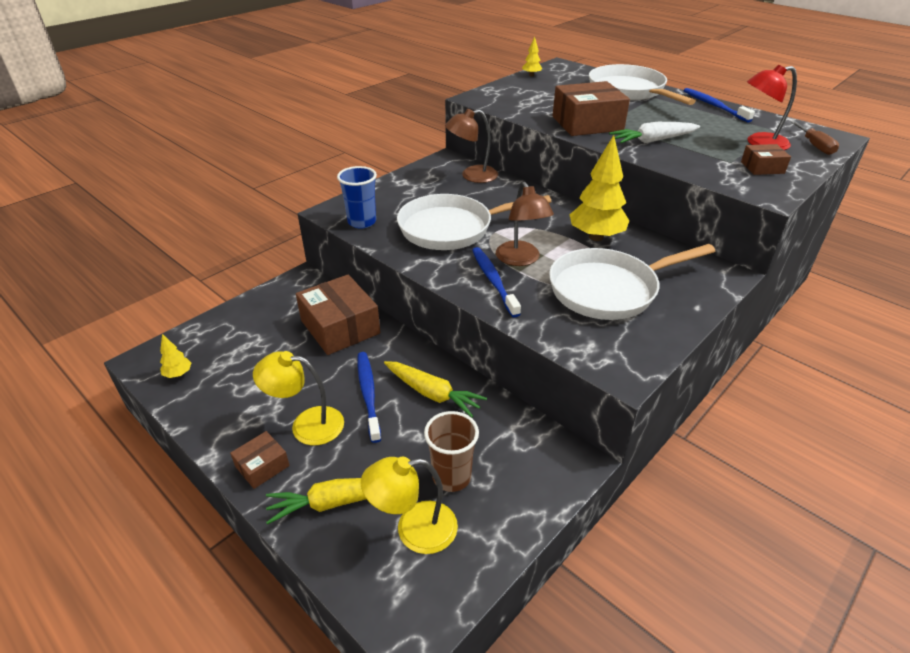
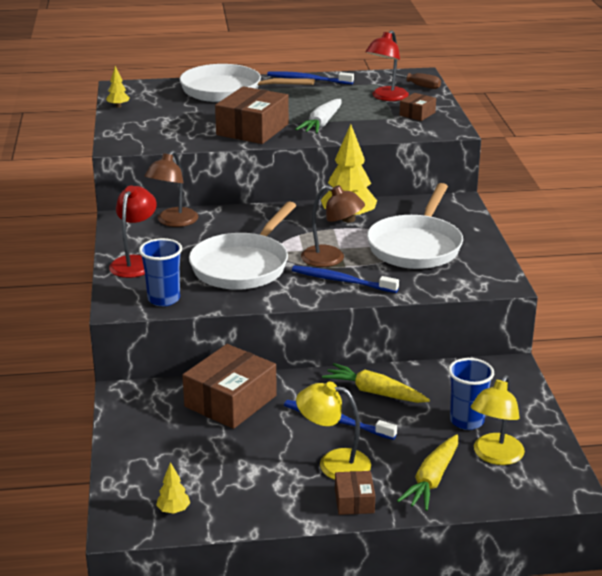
camera: 50 degrees left, 10 degrees down
yellow lamp [253,351,344,445] -> yellow lamp turned 60 degrees clockwise [296,382,371,480]
brown box [296,275,380,355] -> brown box turned 60 degrees counterclockwise [182,344,277,429]
yellow carrot [384,361,487,418] -> yellow carrot turned 135 degrees counterclockwise [322,363,430,403]
brown cup [424,411,479,492] -> blue cup [448,358,494,430]
none -> red lamp [109,185,157,278]

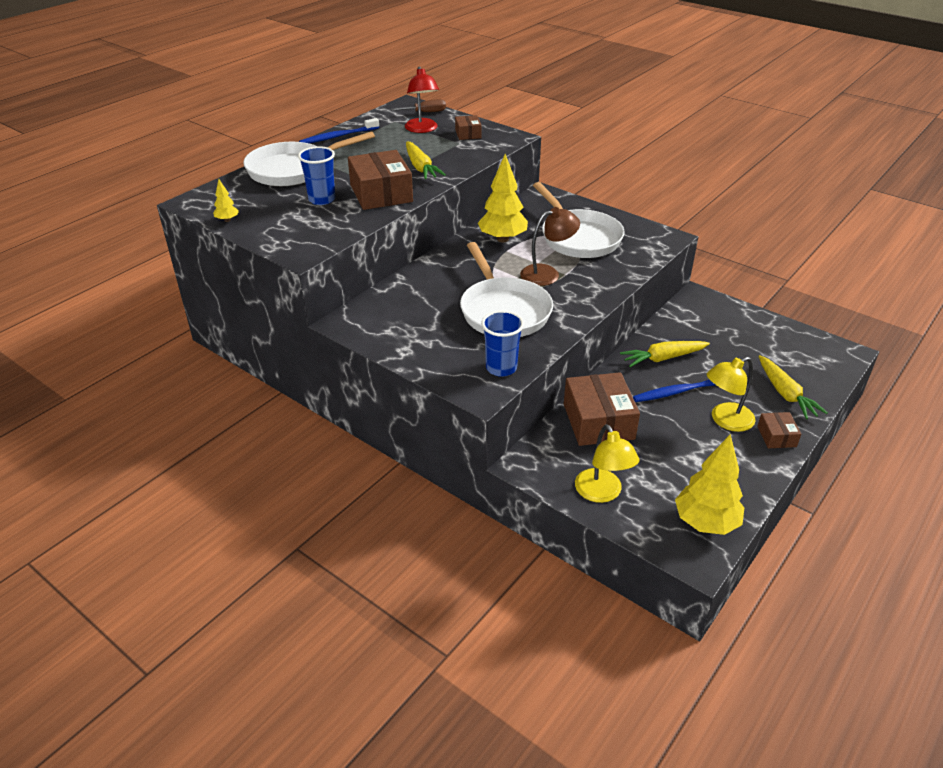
camera: 45 degrees left, 10 degrees up
red lamp [109,185,157,278] -> none
brown lamp [144,150,198,227] -> none
yellow tree [156,462,190,514] -> yellow tree [675,434,744,535], size x2.20
blue toothbrush [292,265,399,293] -> none
white carrot [295,99,341,133] -> yellow carrot [406,142,446,179]
brown box [335,471,375,515] -> brown box turned 45 degrees clockwise [757,412,801,448]
blue cup [448,358,494,430] -> blue cup moved to [298,146,335,205]
yellow lamp [471,375,525,465] -> yellow lamp moved to [575,424,639,503]

